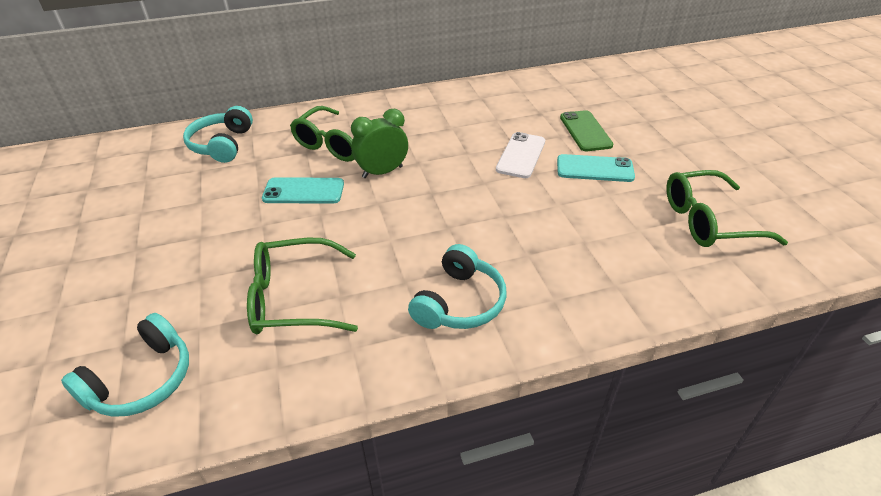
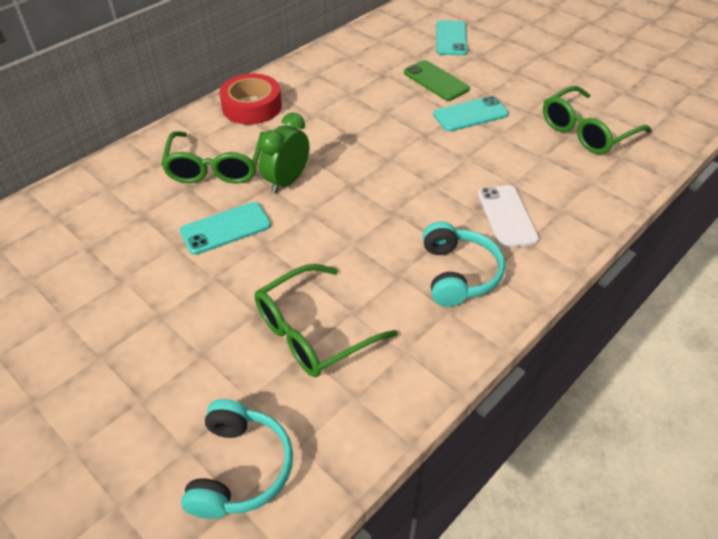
camera: 30 degrees left, 5 degrees up
turquoise headphones [183,106,253,163] -> none
white phone [496,132,545,178] -> white phone moved to [478,185,539,248]
none -> red tape [219,74,282,125]
none -> turquoise phone [436,20,467,56]

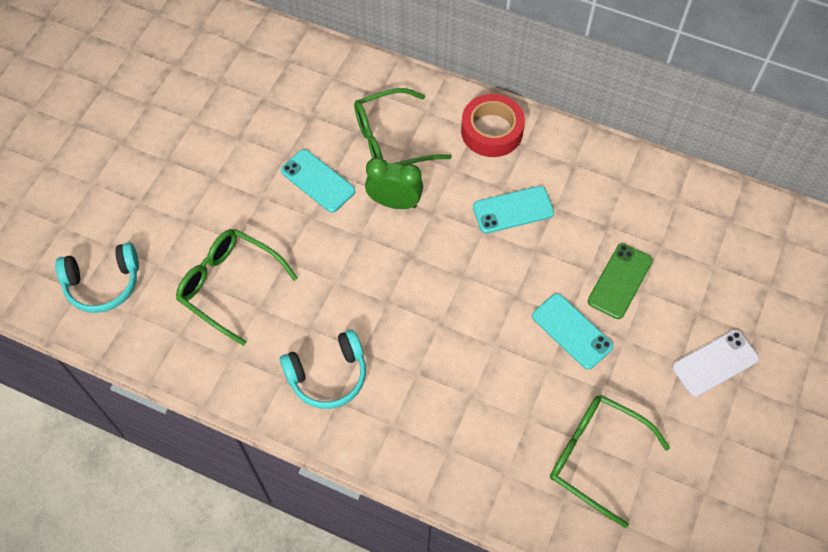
camera: 70 degrees right, 15 degrees up
turquoise phone [436,20,467,56] -> turquoise phone moved to [473,186,554,234]
white phone [478,185,539,248] -> white phone moved to [672,330,759,397]

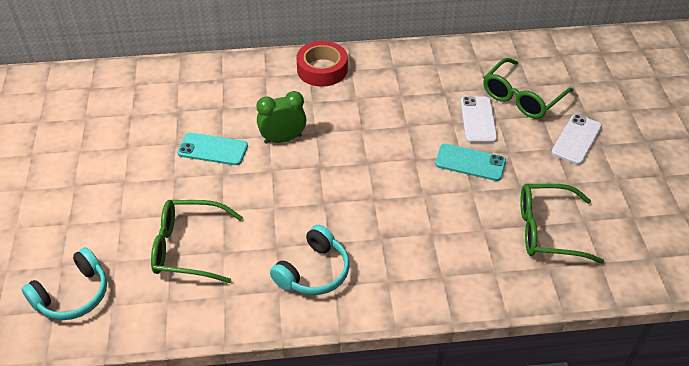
camera: 30 degrees left, 15 degrees down
green glasses [354,88,452,166] -> green glasses moved to [483,58,573,119]
turquoise phone [473,186,554,234] -> none
green phone [588,243,653,319] -> white phone [461,96,497,143]

